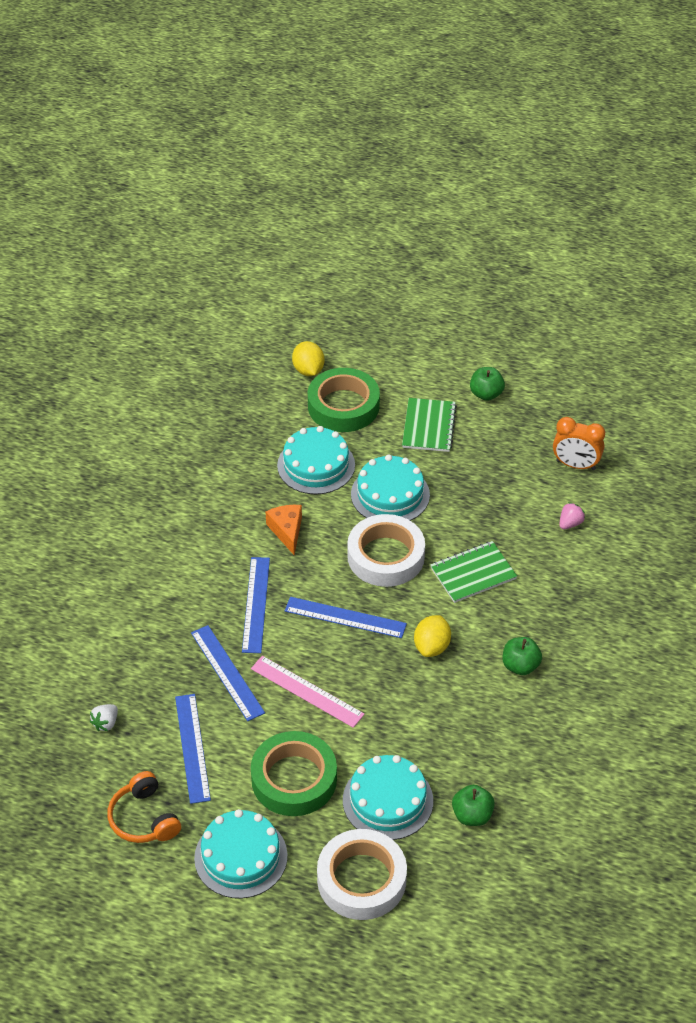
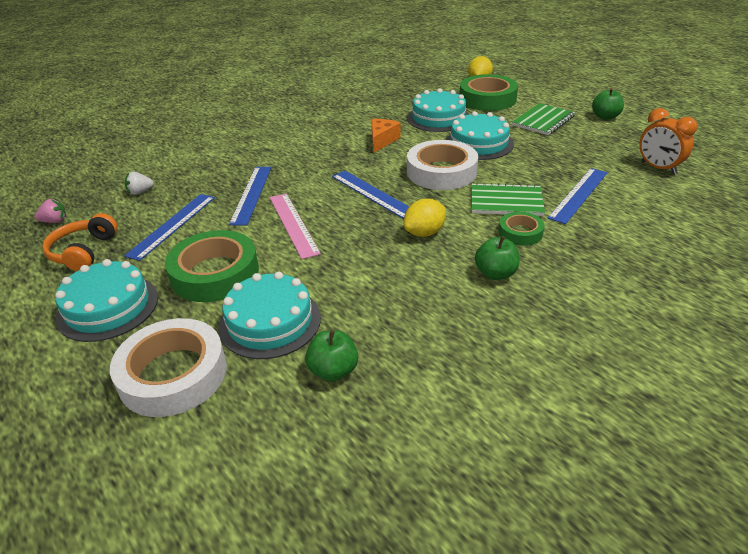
camera: 35 degrees right, 10 degrees down
blue ruler [242,557,270,653] -> blue ruler moved to [548,168,608,224]
pink strawberry [559,502,585,529] -> pink strawberry moved to [34,199,66,223]
none -> green tape [499,212,545,246]

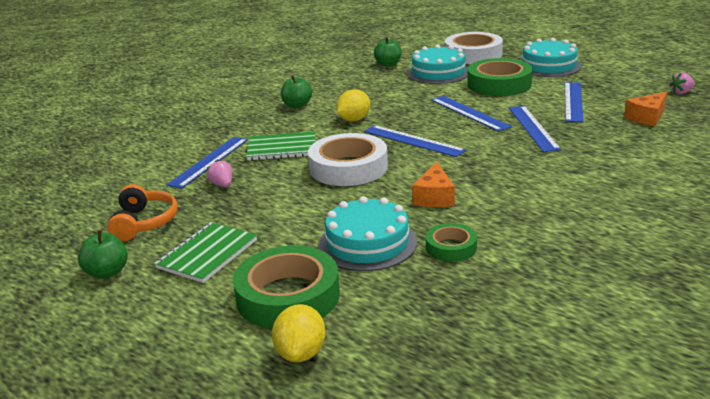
camera: 170 degrees right, 10 degrees down
orange headphones [42,213,118,271] -> orange headphones moved to [107,184,178,241]
white strawberry [125,172,154,195] -> orange cheese [624,92,667,127]
pink ruler [270,193,321,259] -> blue ruler [431,96,512,132]
turquoise cake [446,111,514,160] -> none
green tape [499,212,545,246] -> green tape moved to [426,223,477,262]
orange clock [639,108,698,175] -> none
none -> pink strawberry [207,160,233,187]

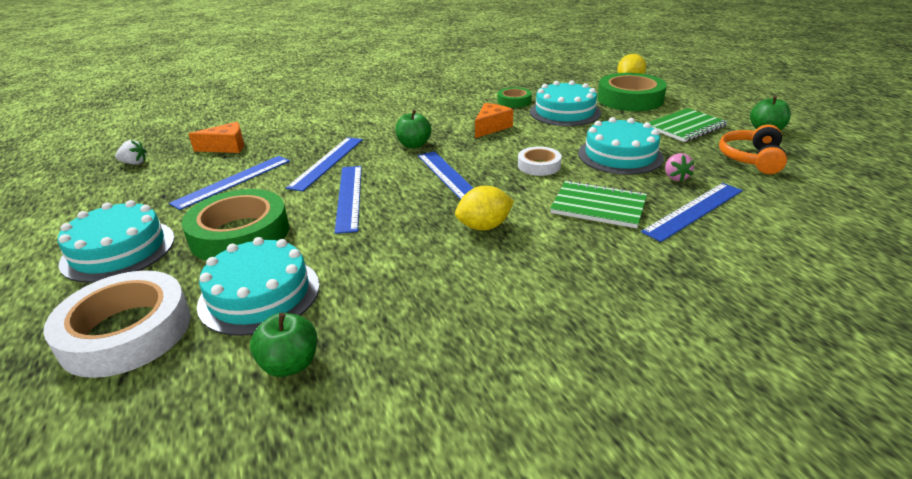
camera: 155 degrees left, 5 degrees up
green apple [281,75,312,108] -> green apple moved to [395,110,431,148]
white tape [308,133,388,186] -> white tape [518,147,562,176], size x0.53
pink strawberry [669,72,695,94] -> white strawberry [115,140,147,164]
none -> turquoise cake [578,117,664,175]

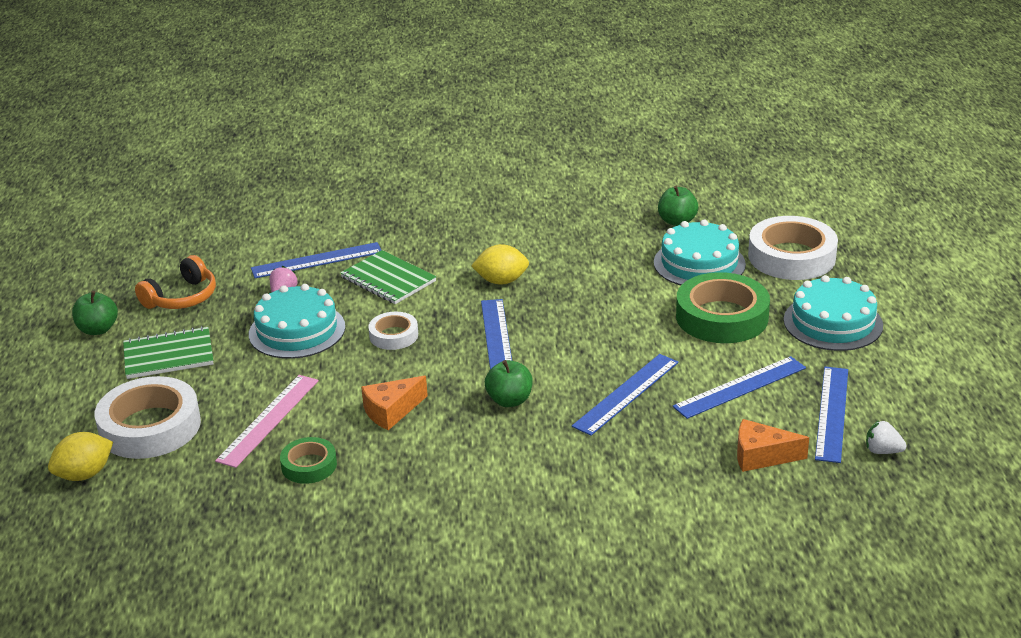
camera: 160 degrees left, 0 degrees up
blue ruler [334,166,362,234] -> blue ruler moved to [815,367,848,463]
turquoise cake [530,80,601,126] -> pink ruler [215,375,319,468]
green tape [598,73,667,111] -> white tape [95,376,201,459]

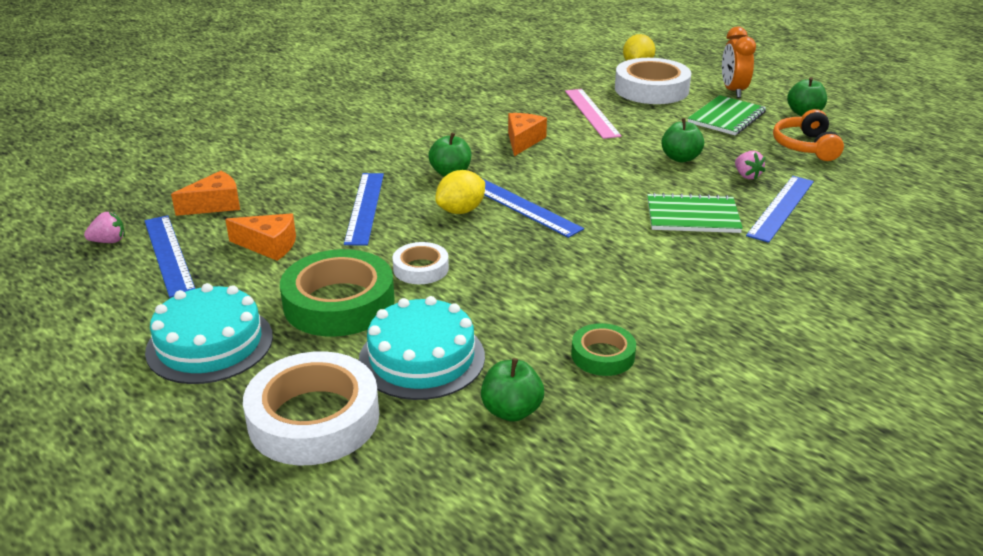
camera: 140 degrees right, 0 degrees up
turquoise cake [249,284,345,359] -> green apple [661,118,704,162]
green tape [280,437,337,484] -> green tape moved to [571,323,636,376]
white tape [368,312,418,350] -> white tape moved to [392,242,449,284]
yellow lemon [471,244,529,285] -> yellow lemon moved to [435,170,485,214]
blue ruler [673,356,806,419] -> orange cheese [225,213,296,261]
white strawberry [866,420,907,454] -> pink strawberry [84,212,125,243]
none -> orange clock [722,27,756,98]

